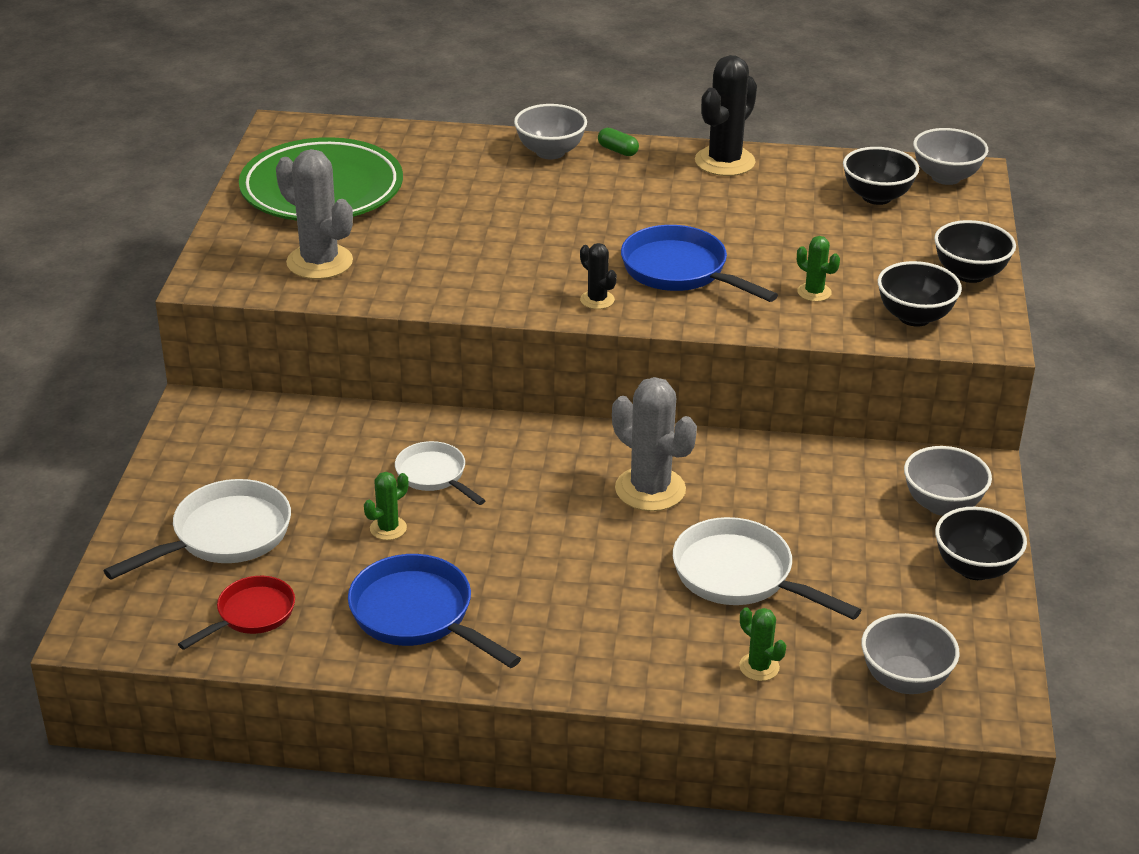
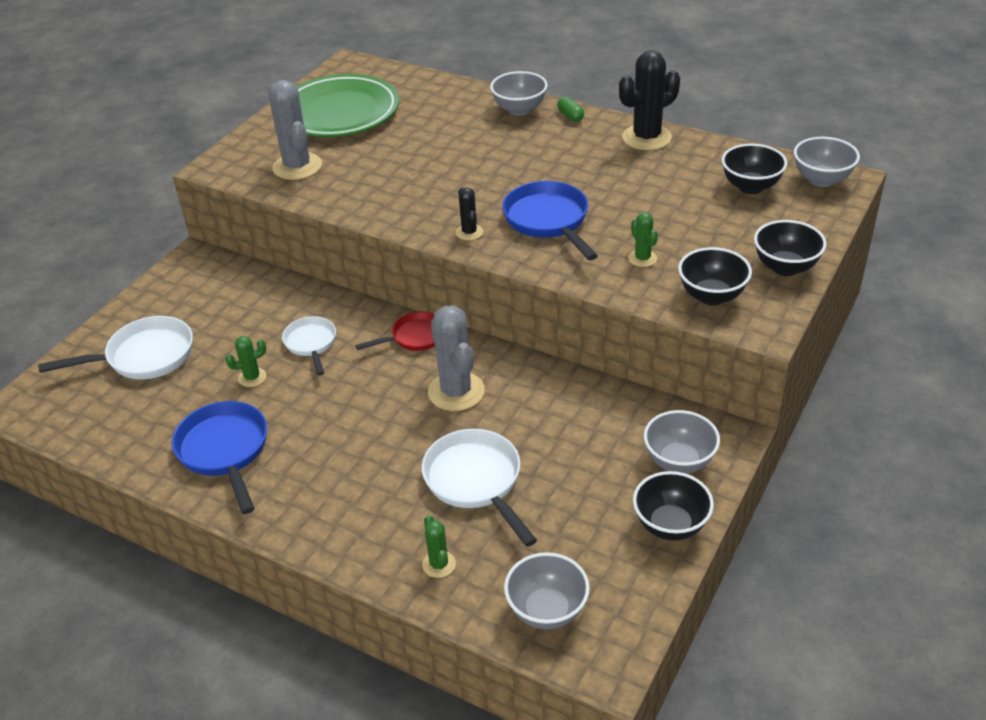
camera: 25 degrees right, 5 degrees up
red pan [178,576,295,650] -> red pan moved to [355,311,435,351]

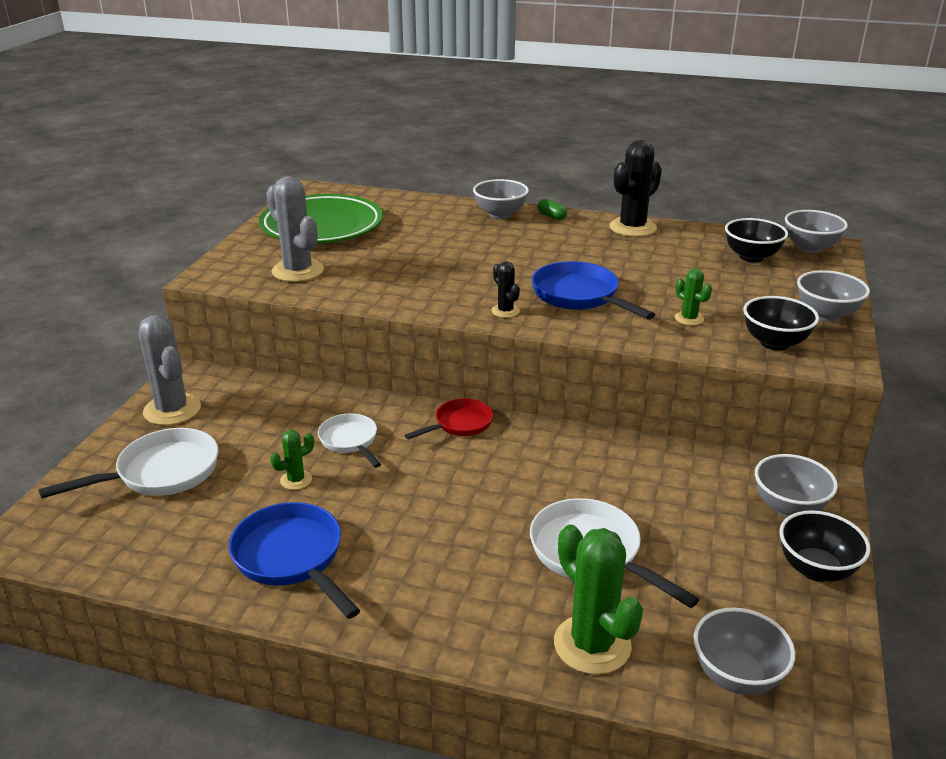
camera: 15 degrees left, 10 degrees down
green cactus [422,515,456,578] -> green cactus [554,525,643,675], size x1.97
grey cactus [428,305,485,411] -> grey cactus moved to [139,315,201,425]
black bowl [754,220,827,276] -> grey bowl [797,270,870,322]

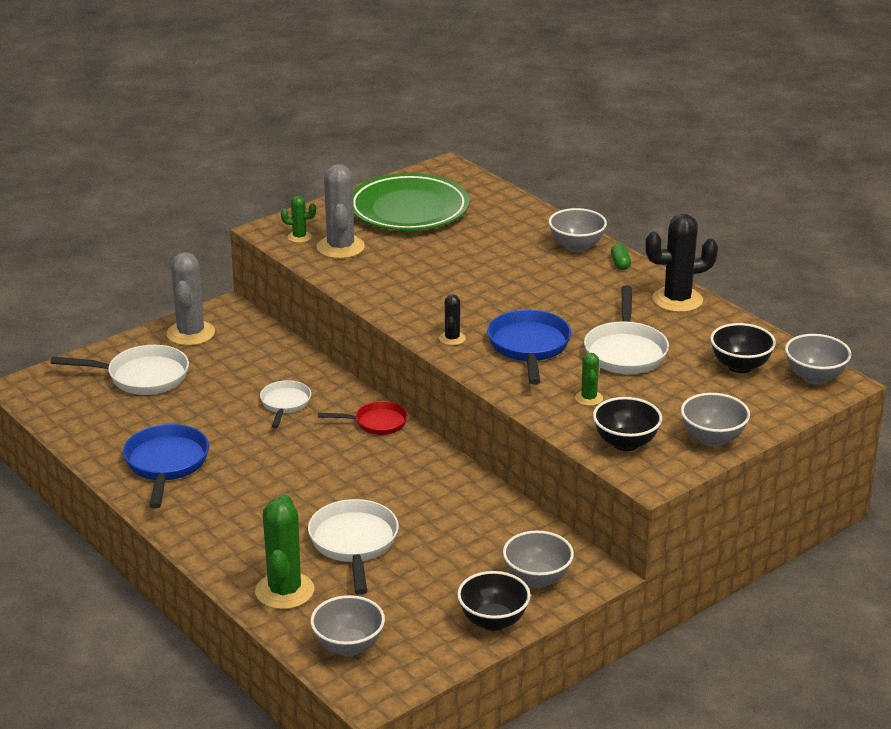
camera: 35 degrees right, 0 degrees up
green cactus [270,430,314,490] -> green cactus moved to [281,196,316,243]
none -> white pan [584,285,669,374]

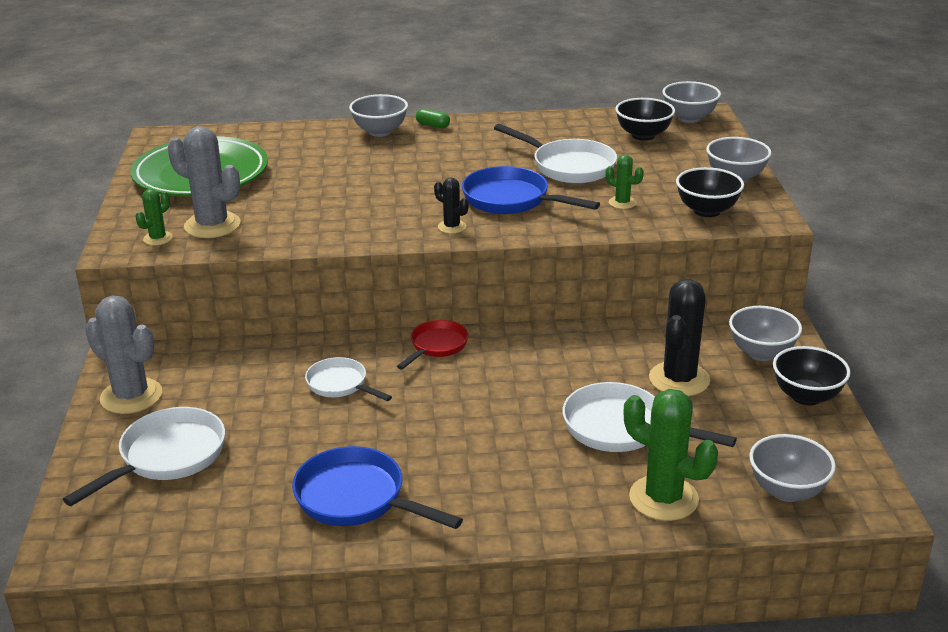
camera: 55 degrees left, 0 degrees up
black cactus [645,214,718,312] -> black cactus moved to [649,279,710,396]

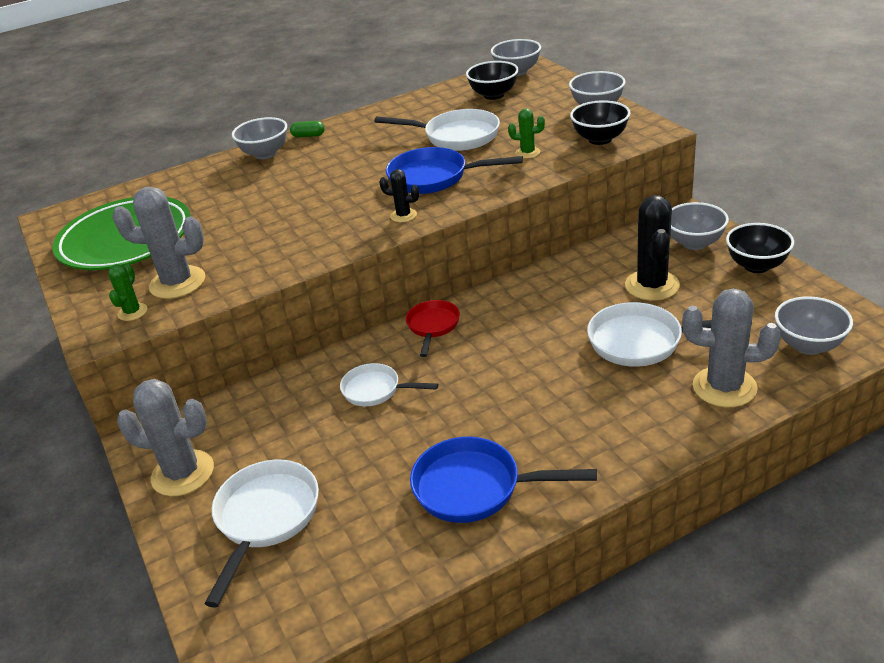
camera: 20 degrees left, 5 degrees up
green cactus [623,389,718,521] -> grey cactus [682,288,781,407]

